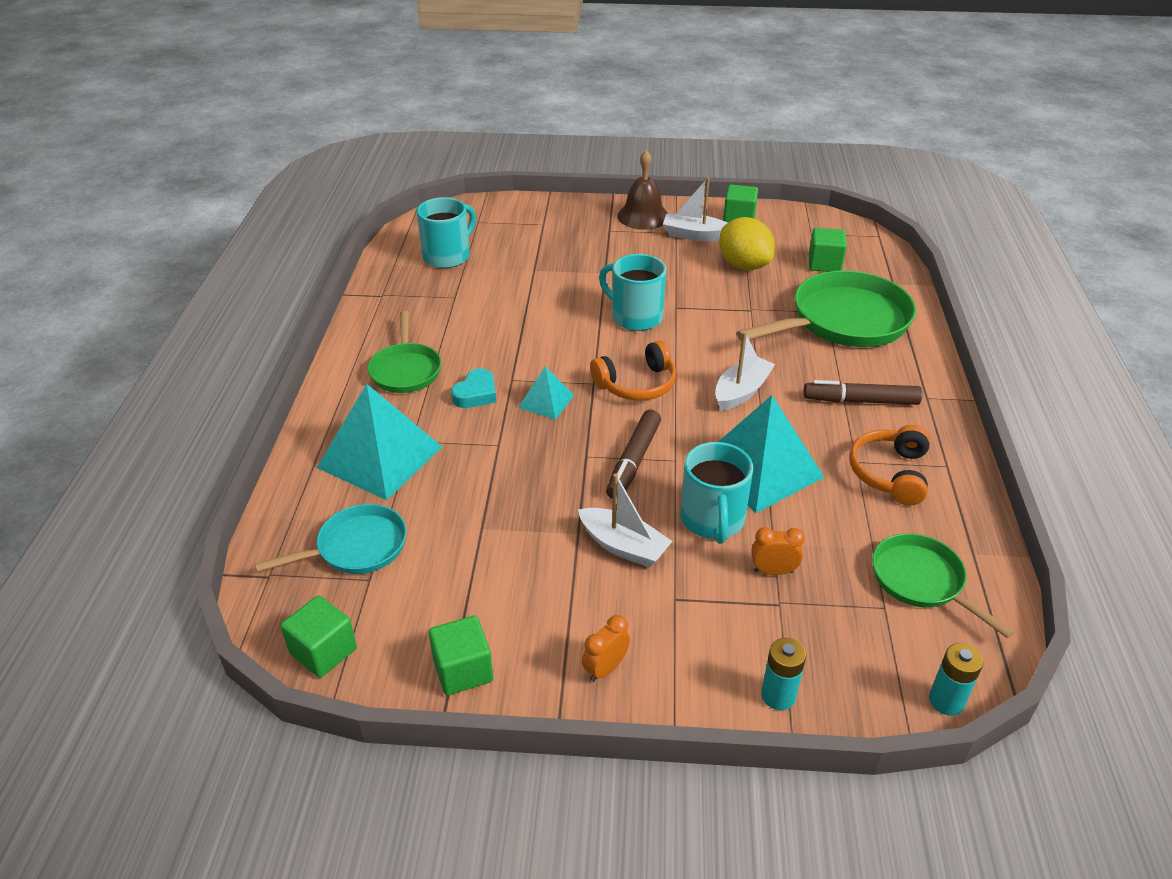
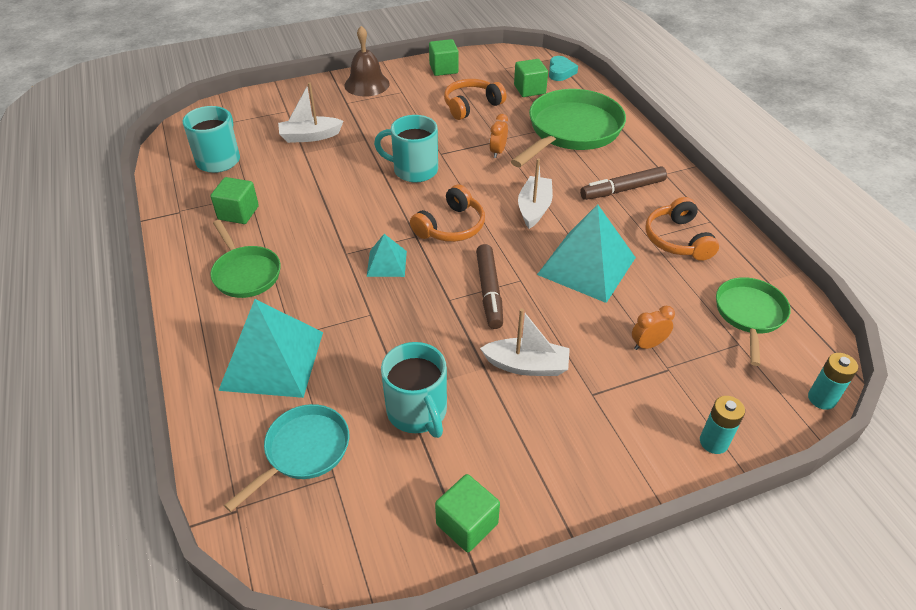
camera: 25 degrees left, 5 degrees up
green cube [281,595,357,678] -> green cube moved to [210,177,259,224]
turquoise heart [451,368,496,408] -> turquoise heart moved to [549,56,578,81]
orange clock [582,615,630,682] -> orange clock moved to [489,114,508,158]
white boat [663,177,727,241] -> white boat moved to [278,82,343,143]
turquoise mug [681,442,753,544] -> turquoise mug moved to [381,342,447,438]
yellow lemon [719,217,775,270] -> orange headphones [444,79,506,120]
green pan [872,533,1014,638] -> green pan turned 75 degrees clockwise [716,277,791,366]

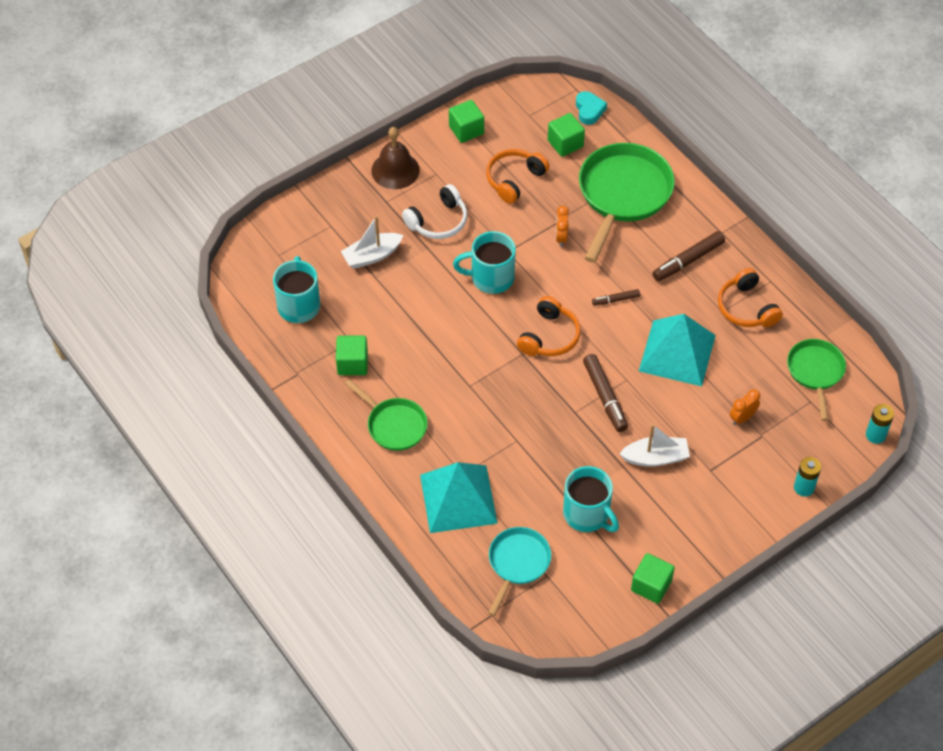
camera: 15 degrees left, 10 degrees up
turquoise pyramid [367,234,407,277] -> none
white boat [518,158,553,229] -> brown marker [592,289,640,306]
none -> white headphones [402,184,467,239]

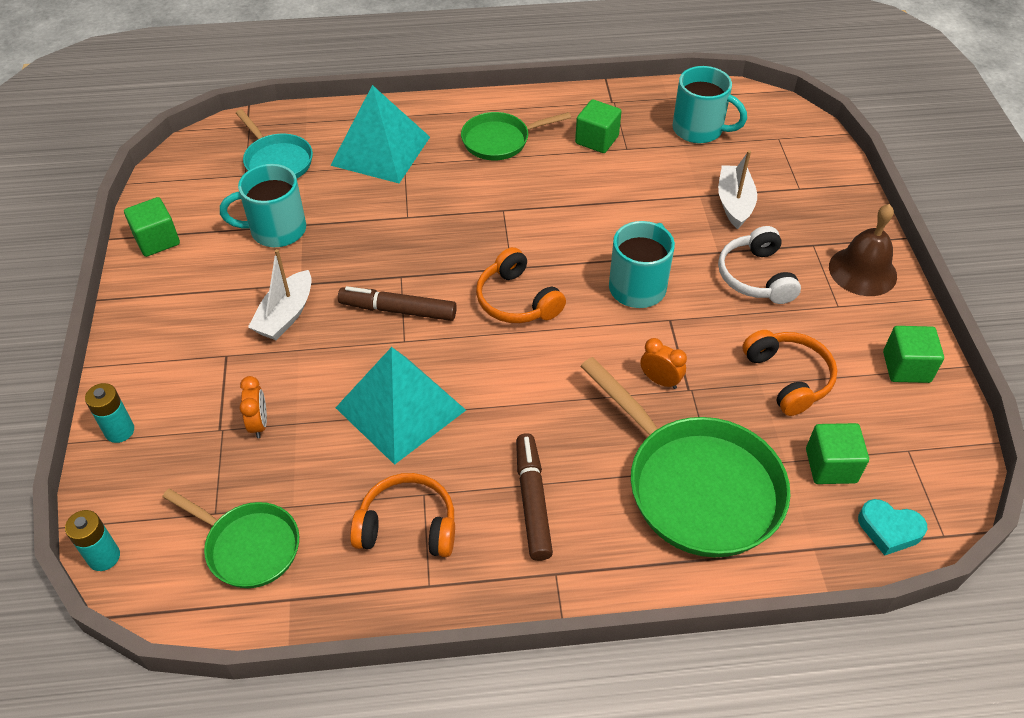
camera: 120 degrees right, 5 degrees down
brown marker [592,289,640,306] -> none

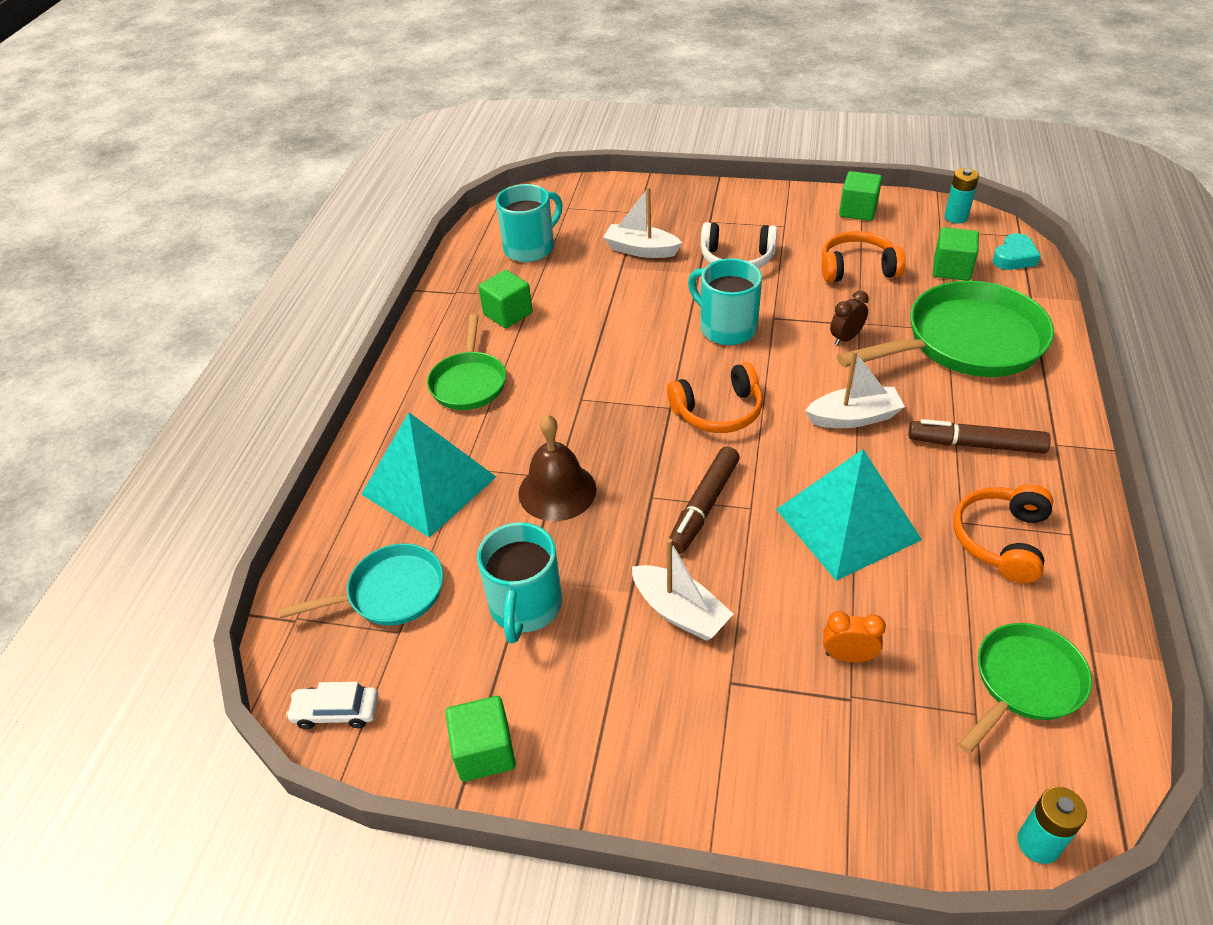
camera: 70 degrees left, 5 degrees down
turquoise battery [85,383,134,443] -> turquoise battery moved to [945,168,979,224]
orange clock [640,338,687,389] -> brown clock [830,291,869,346]
brown bell [829,204,897,296] -> brown bell moved to [518,415,596,521]
none -> white car [286,682,379,729]
none -> white boat [805,350,905,428]

